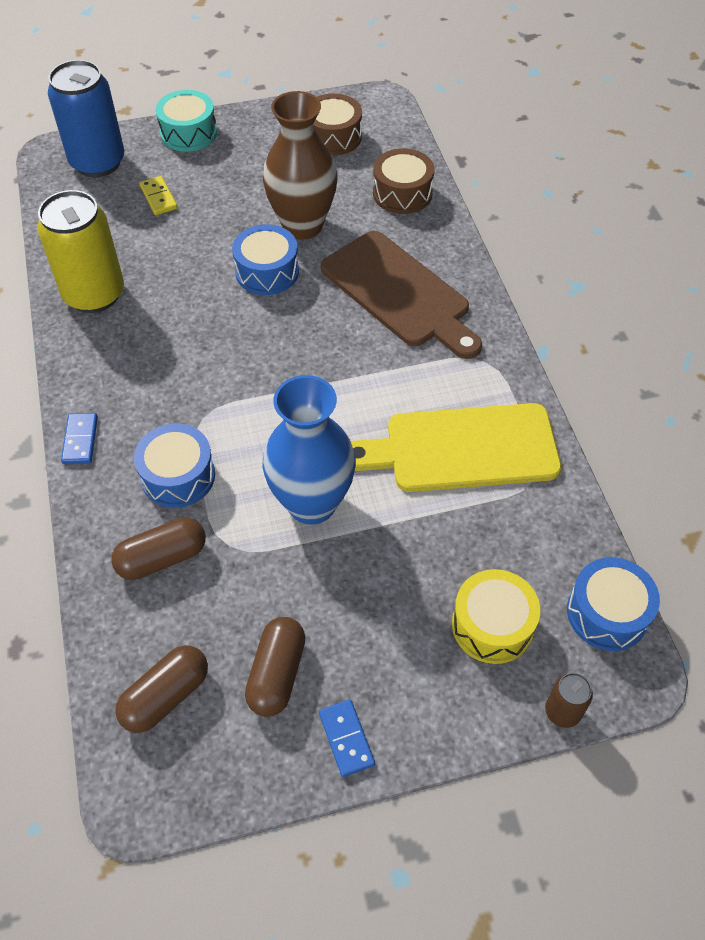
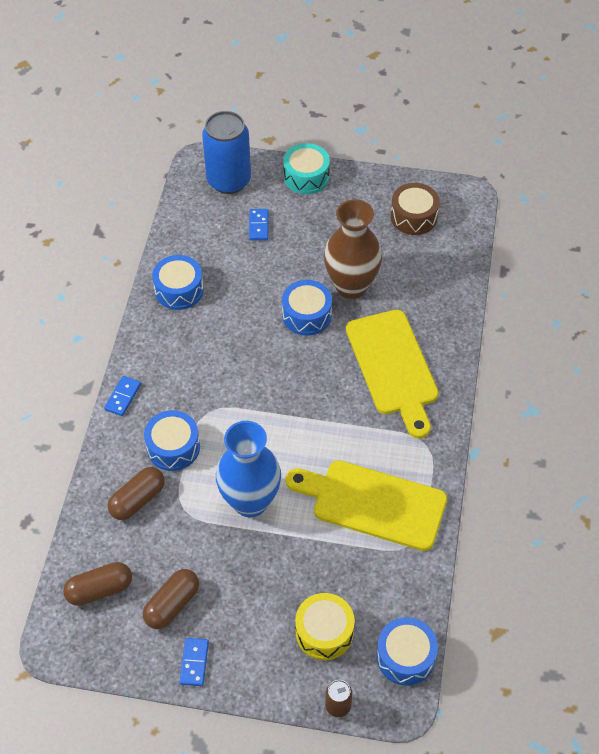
camera: 25 degrees right, 0 degrees up
yellow can [37,190,124,313] -> blue drum [152,255,204,310]
brown capsule [111,517,206,580] -> brown capsule turned 45 degrees counterclockwise [108,467,165,520]
yellow domino [139,176,178,215] -> blue domino [249,209,269,240]
brown cutting board [321,231,482,359] -> yellow cutting board [346,310,439,439]
brown drum [373,148,435,214] -> none

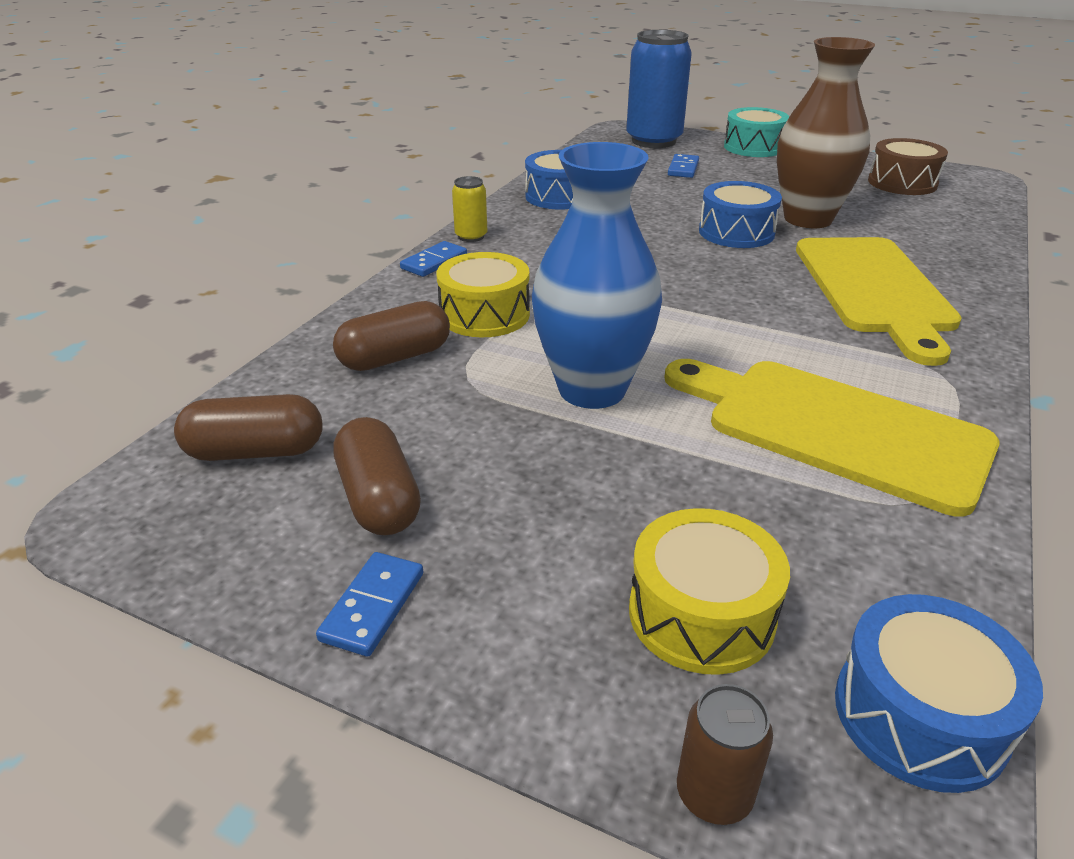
camera: 15 degrees right, 20 degrees down
brown capsule [143,569,199,629] -> brown capsule turned 75 degrees counterclockwise [333,417,421,535]
blue drum [144,410,200,471] -> yellow drum [436,252,530,337]
none -> yellow can [452,176,487,242]

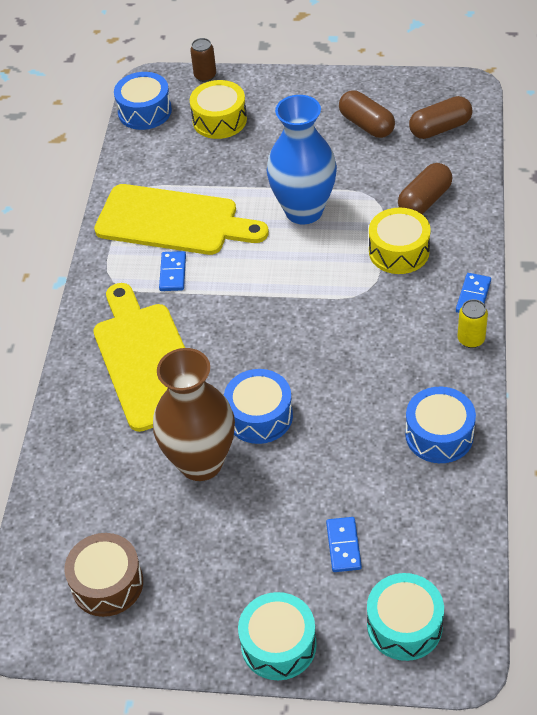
camera: 165 degrees right, 15 degrees up
blue domino [316,552,423,656] -> blue domino moved to [159,251,186,291]
blue can [626,30,692,148] -> turquoise drum [367,573,444,661]

